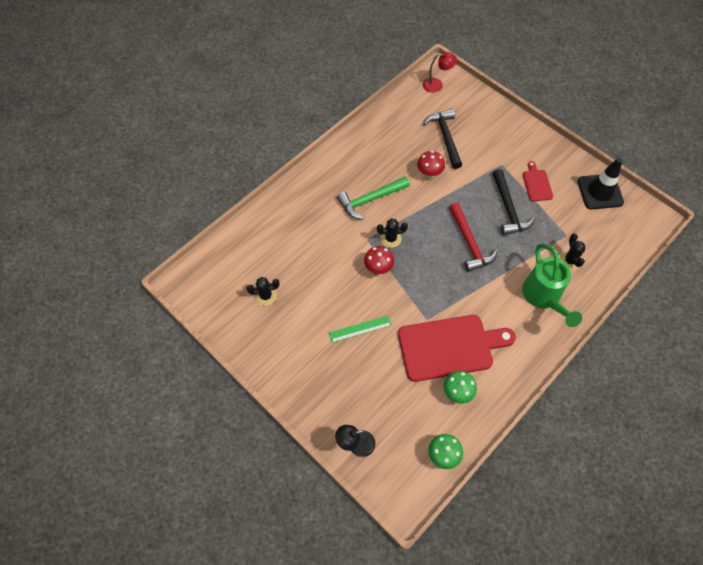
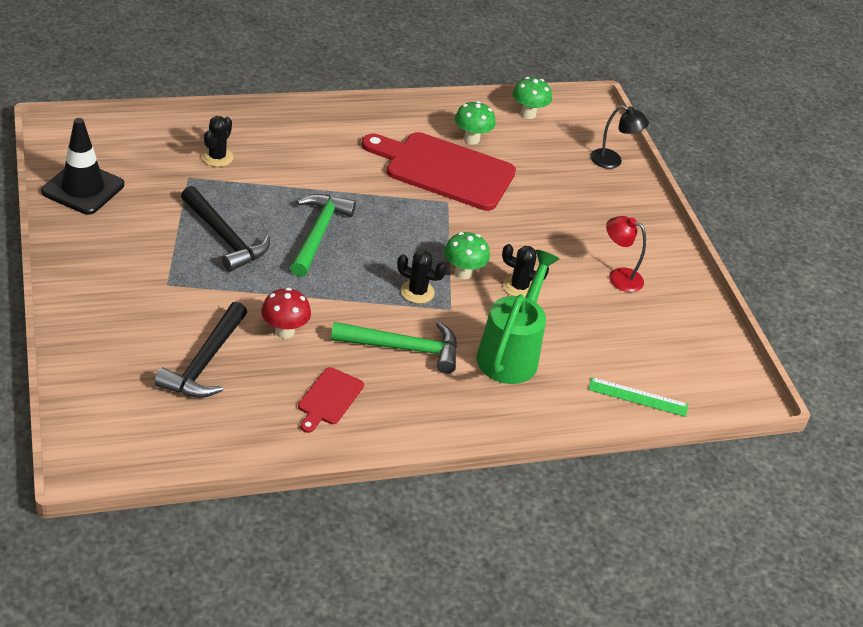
camera: 155 degrees left, 20 degrees down
black cactus [246,277,280,306] -> black cactus moved to [502,244,549,297]
green ruler [329,316,392,343] -> green ruler moved to [588,377,688,417]
red mushroom [364,246,394,274] -> green mushroom [444,232,490,279]
red lamp [423,52,457,93] -> red lamp moved to [606,216,646,292]
red hammer [449,203,498,272] -> green hammer [290,194,356,277]
black hammer [492,169,535,235] -> black hammer turned 120 degrees clockwise [181,186,270,272]
red cutting board [522,161,553,201] -> red cutting board moved to [298,367,364,433]
green watering can [522,243,582,327] -> green watering can moved to [477,250,559,384]

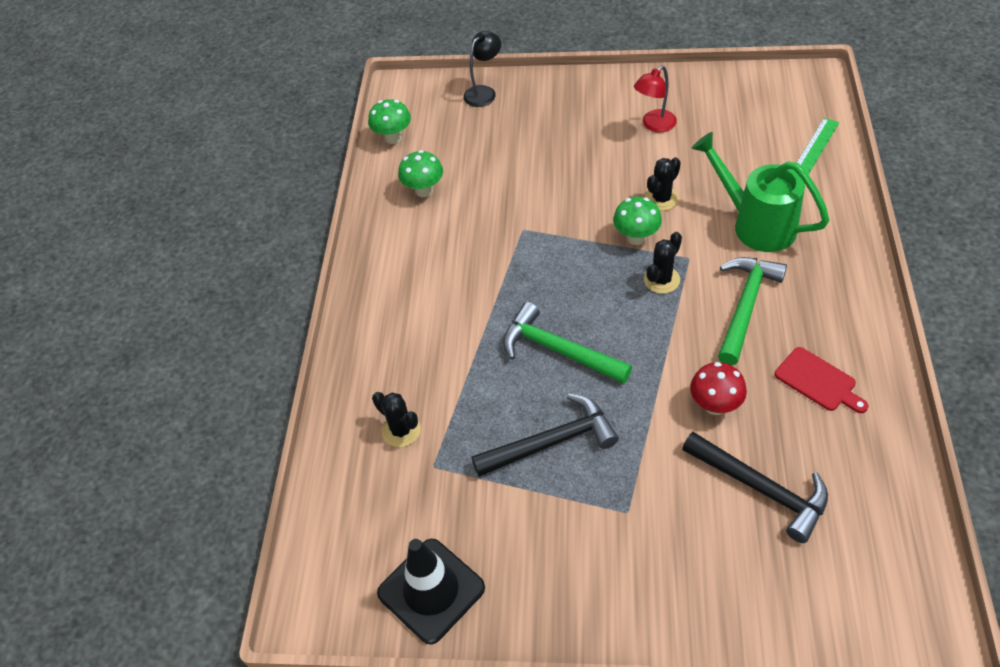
camera: 60 degrees left, 10 degrees up
red cutting board [362,132,516,211] -> none

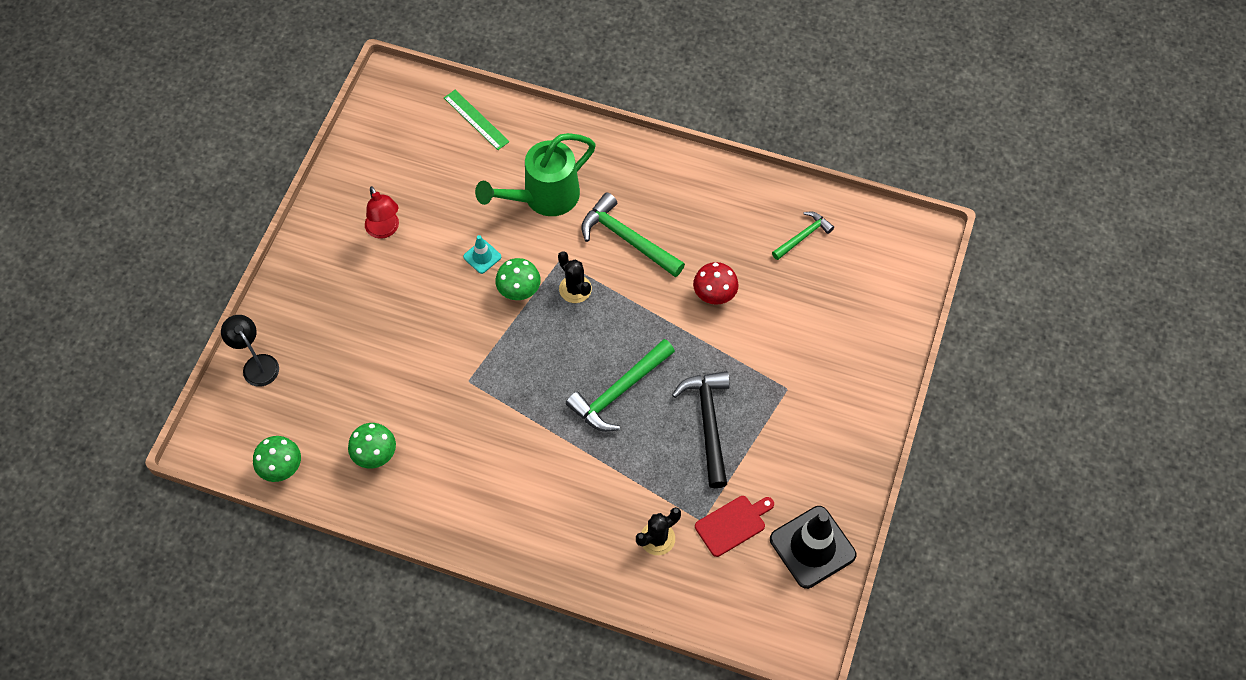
camera: 80 degrees left, 10 degrees up
black cactus [645,157,681,211] -> turquoise traffic cone [463,235,501,274]
black hammer [682,432,828,543] -> none
red cutting board [775,347,869,413] -> red cutting board moved to [695,496,774,557]
none -> green hammer [772,212,834,260]

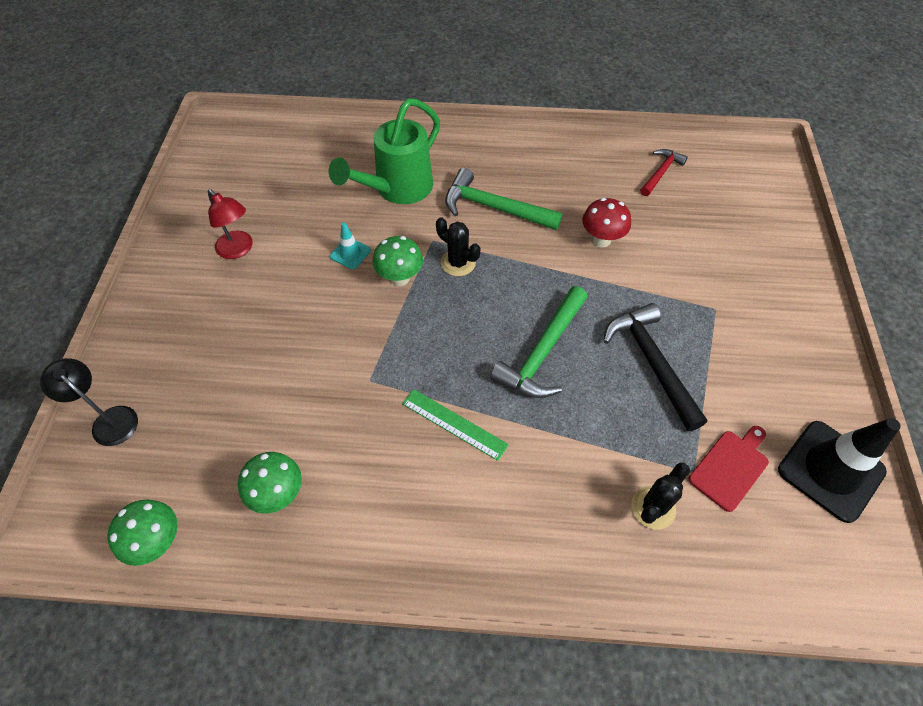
camera: 15 degrees left, 5 degrees down
green ruler [444,90,510,150] -> green ruler moved to [402,389,509,461]
green hammer [772,212,834,260] -> red hammer [640,149,688,196]

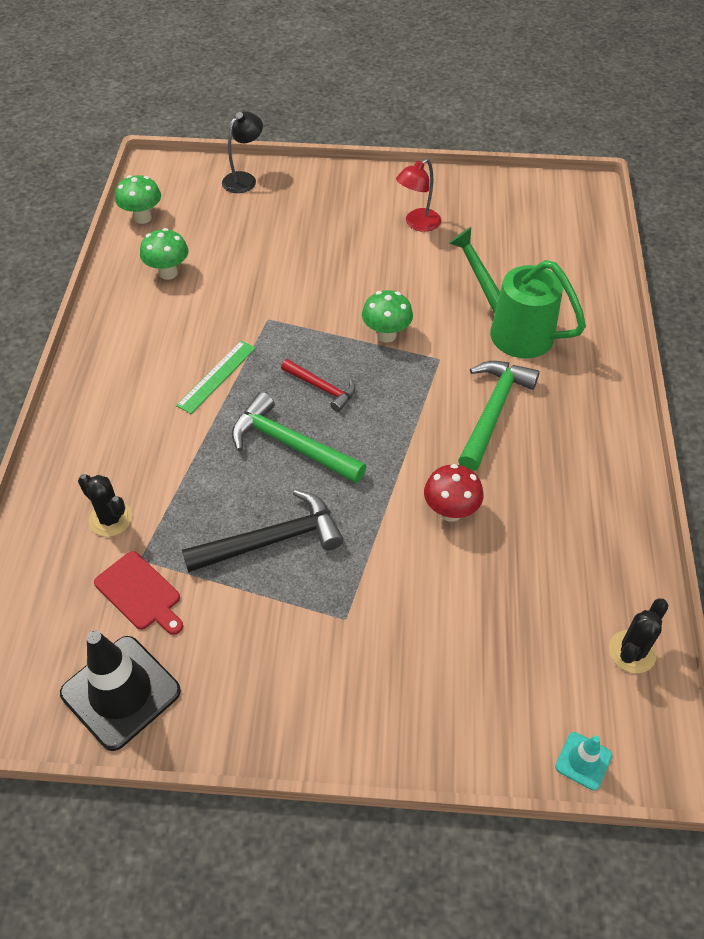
camera: 90 degrees right, 5 degrees down
turquoise traffic cone [330,223,371,269] -> turquoise traffic cone moved to [555,732,612,791]
black cactus [436,217,481,276] -> black cactus moved to [609,599,669,673]
red hammer [640,149,688,196] -> red hammer moved to [281,359,356,412]

